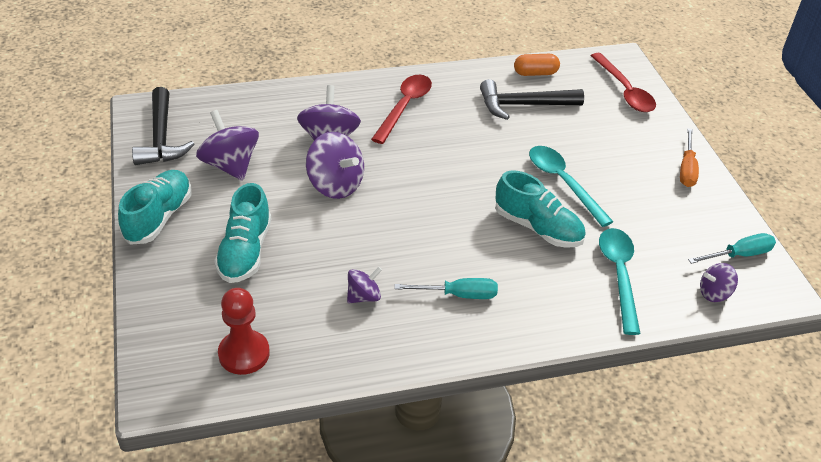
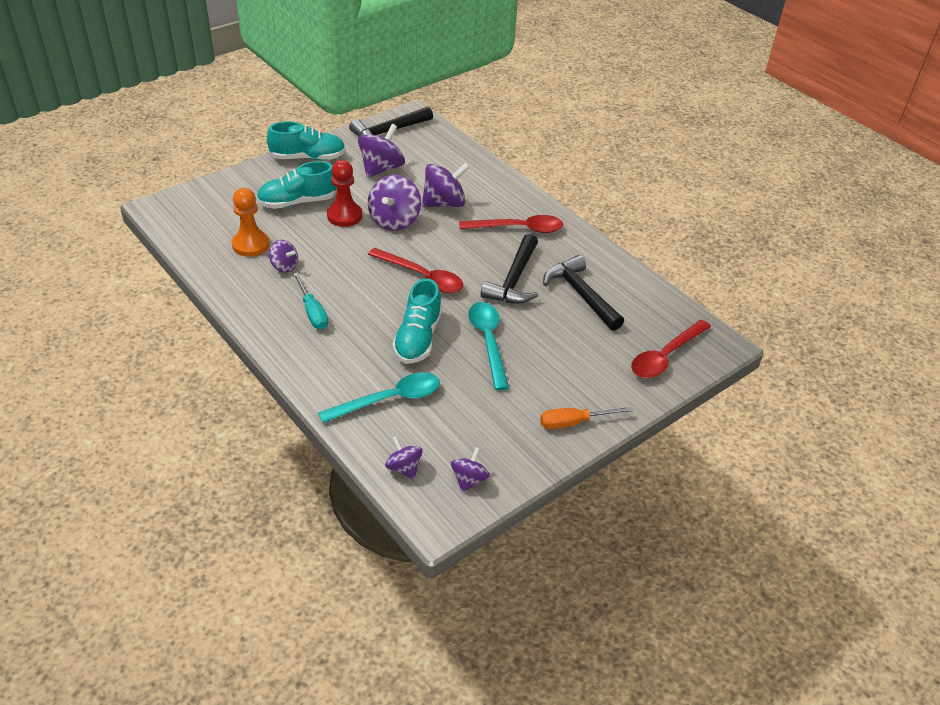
camera: 65 degrees right, 0 degrees up
red pawn [218,288,270,375] -> red pawn moved to [327,160,362,227]
orange capsule [514,54,560,76] -> none
turquoise spoon [529,146,614,227] -> turquoise spoon turned 45 degrees counterclockwise [468,302,509,390]
turquoise screwdriver [688,233,776,264] -> purple spinning top [451,447,490,493]
none -> orange pawn [232,188,270,257]
none -> red spoon [368,248,463,293]
none -> black hammer [481,234,538,304]

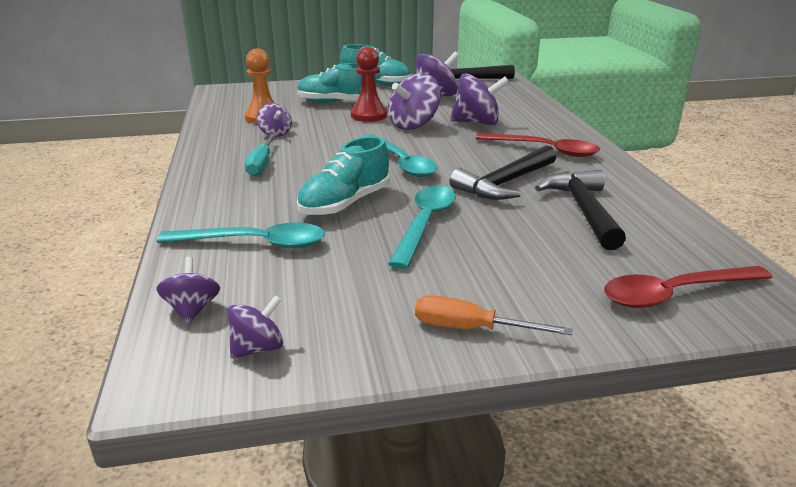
camera: 30 degrees right, 15 degrees down
red spoon [368,248,463,293] -> turquoise spoon [361,134,438,177]

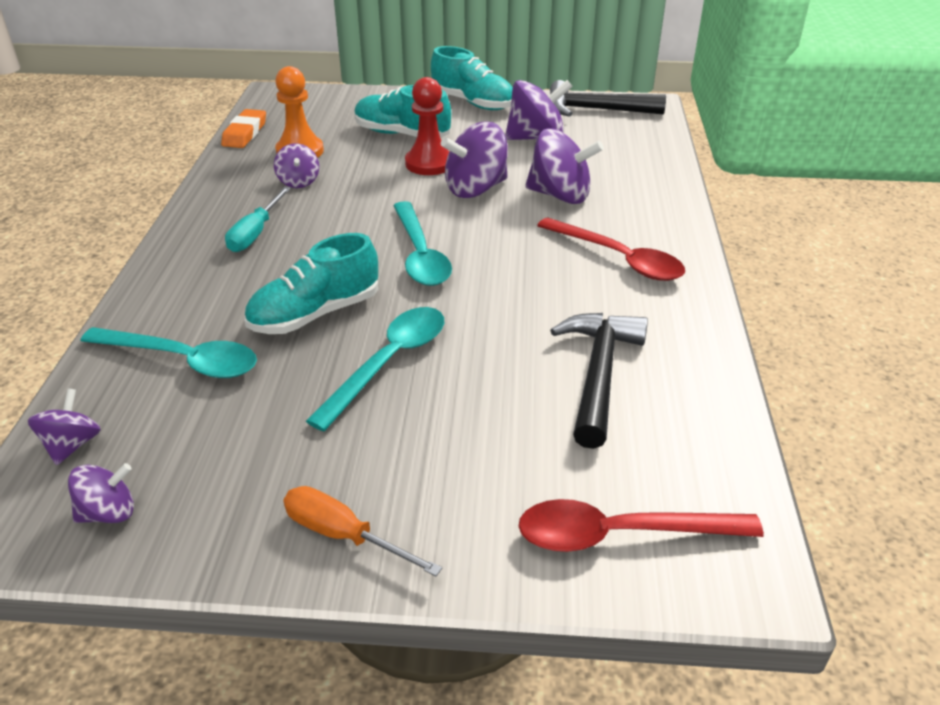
camera: 15 degrees right, 10 degrees up
black hammer [449,145,557,200] -> none
none -> orange eraser [221,109,266,148]

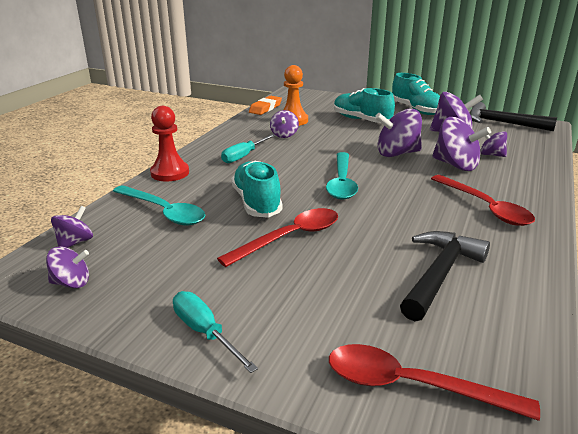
camera: 20 degrees right, 10 degrees down
turquoise shoe [244,233,378,334] -> turquoise shoe turned 90 degrees clockwise [231,161,283,218]
orange screwdriver [283,486,442,576] -> turquoise screwdriver [173,291,258,373]
turquoise spoon [306,307,444,431] -> red spoon [217,208,338,267]
red pawn [405,77,449,175] -> red pawn moved to [150,106,189,181]
none -> purple spinning top [480,131,507,157]

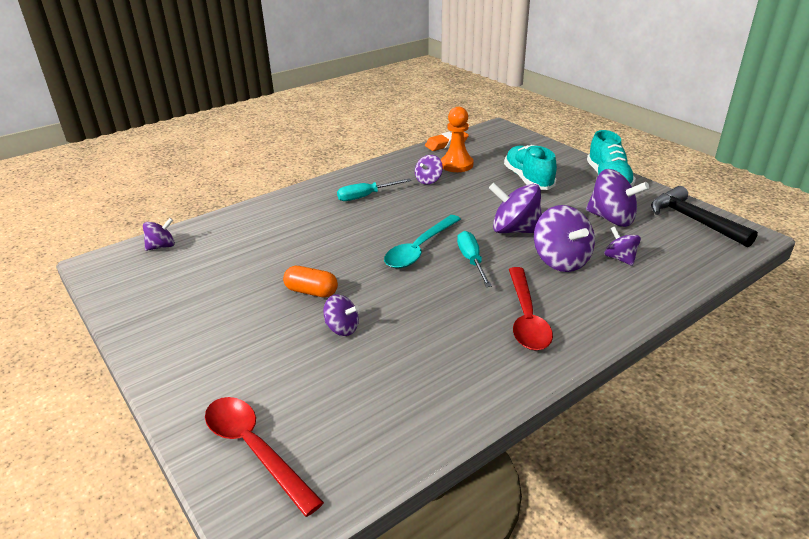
camera: 30 degrees right, 5 degrees up
purple spinning top [46,246,89,288] -> purple spinning top moved to [323,294,359,336]
turquoise spoon [113,185,205,226] -> none
red pawn [150,106,189,181] -> none
turquoise screwdriver [173,291,258,373] -> turquoise screwdriver moved to [457,231,492,287]
red spoon [217,208,338,267] -> orange capsule [283,266,338,298]
turquoise shoe [231,161,283,218] -> none
black hammer [400,231,490,321] -> none

